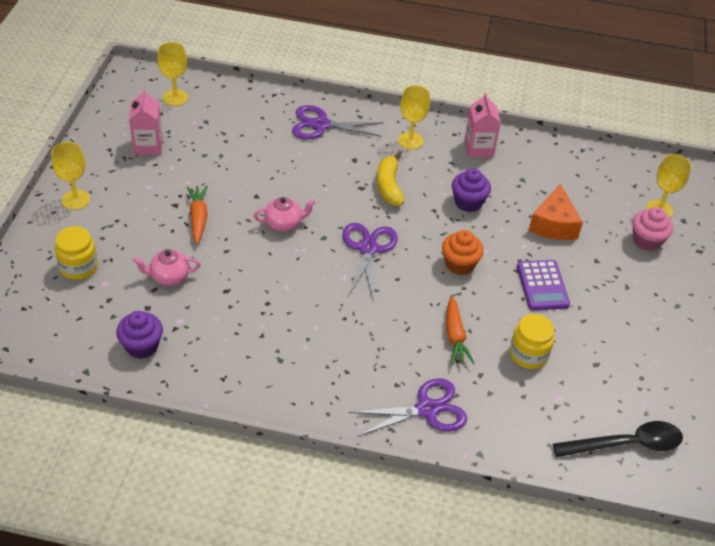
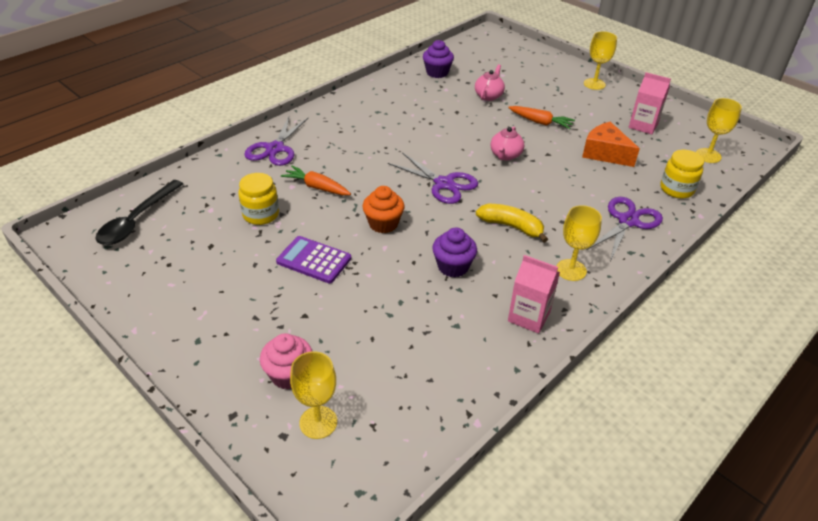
camera: 125 degrees right, 5 degrees down
yellow jar [55,226,98,280] -> yellow jar moved to [660,150,704,199]
orange cheese [529,184,583,240] -> orange cheese moved to [582,122,640,167]

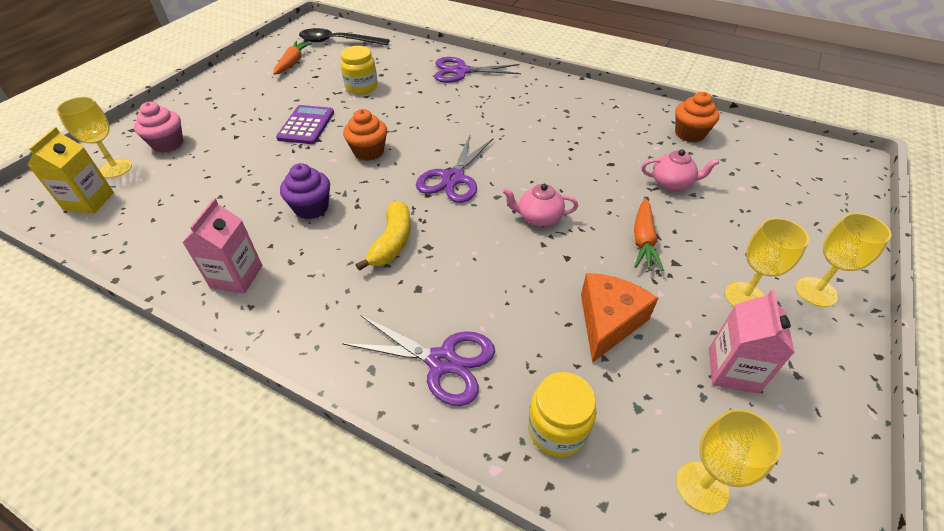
camera: 75 degrees right, 5 degrees up
orange carrot [281,166,351,195] -> orange carrot moved to [273,41,312,75]
purple cupcake [423,40,454,78] -> orange cupcake [675,92,719,142]
yellow goblet [557,205,602,281] -> yellow goblet moved to [725,218,809,307]
none -> yellow carton [28,127,114,214]

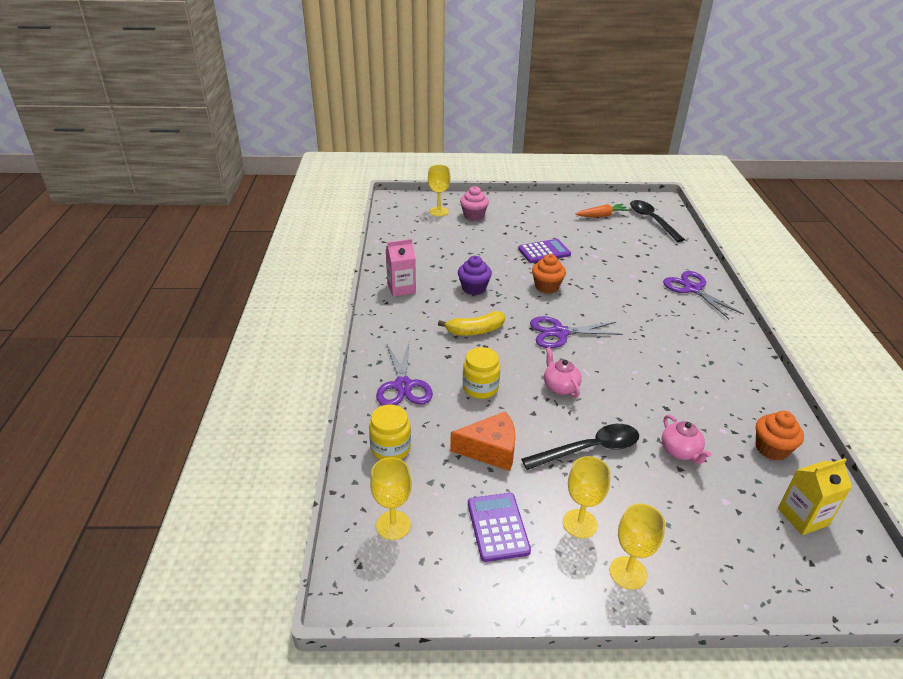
camera: 60 degrees right, 10 degrees down
yellow carton [28,127,114,214] -> yellow carton moved to [778,458,852,535]
yellow jar [340,46,378,95] -> yellow jar moved to [463,347,501,399]
orange carrot [634,198,664,271] -> black spoon [521,424,639,470]
pink carton [709,290,795,394] -> purple calculator [468,493,531,562]

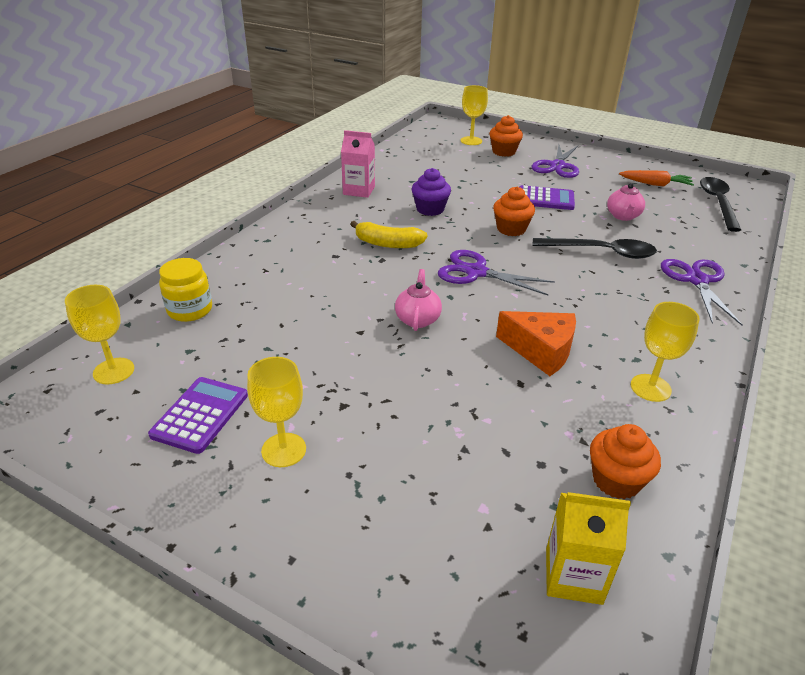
camera: 30 degrees right, 0 degrees up
purple scissors [376,343,433,406] -> purple scissors moved to [531,145,579,178]
orange cheese [450,411,516,471] -> orange cheese moved to [496,311,576,376]
pink cupcake [460,186,489,221] -> orange cupcake [489,115,523,157]
yellow jar [463,347,501,399] -> none
black spoon [521,424,639,470] -> black spoon moved to [532,238,657,259]
yellow goblet [610,504,665,590] -> yellow goblet moved to [631,302,700,402]
pink teapot [662,415,711,464] -> pink teapot moved to [607,183,645,221]

